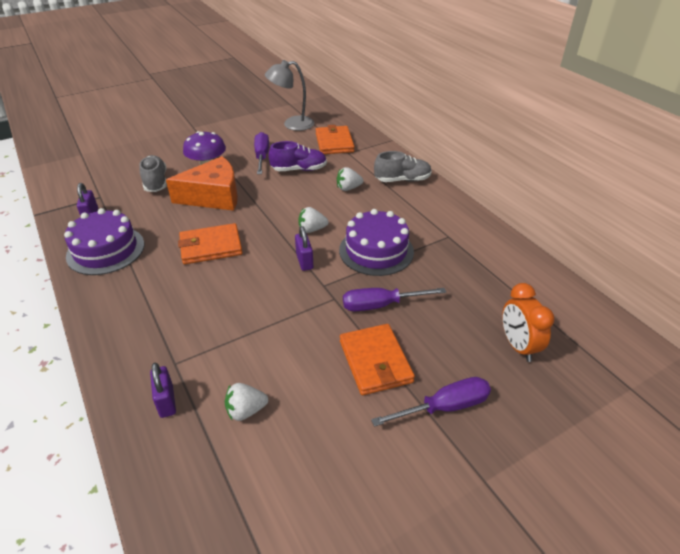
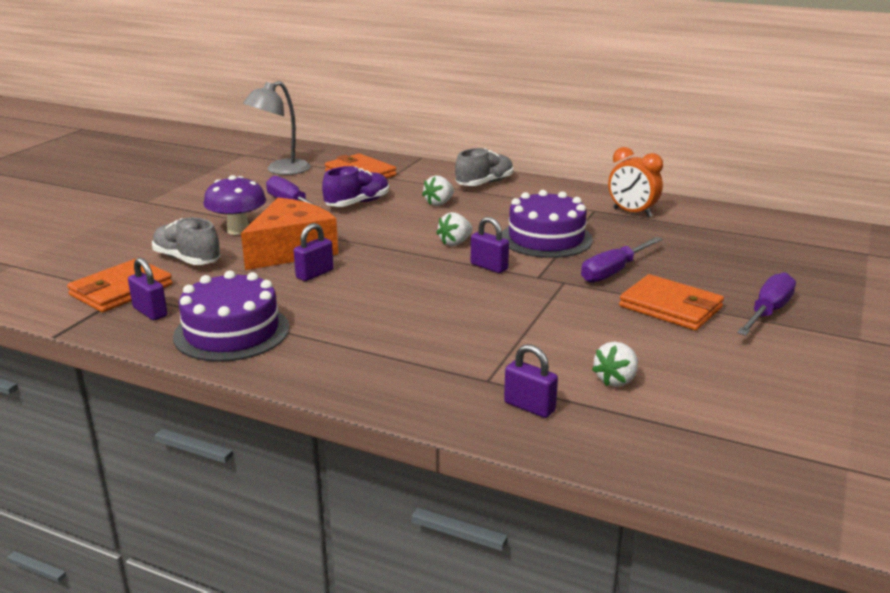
camera: 35 degrees left, 15 degrees down
orange wallet [178,223,243,264] -> orange wallet moved to [67,258,173,312]
orange clock [502,283,555,362] -> orange clock moved to [608,147,663,218]
none -> purple padlock [294,223,334,281]

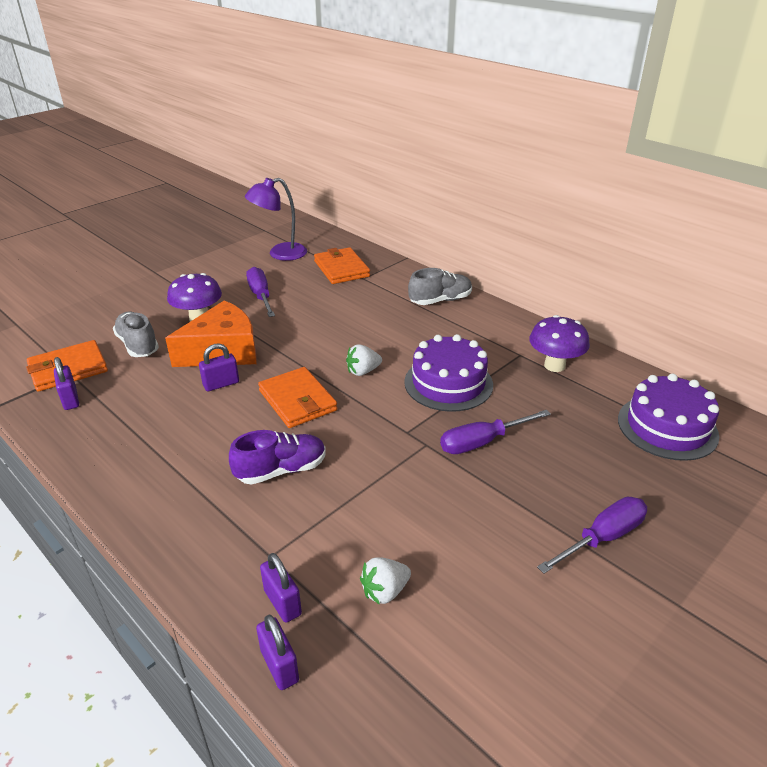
camera: 20 degrees right, 10 degrees up
purple cake [173,270,289,362] -> purple cake moved to [618,374,719,461]
grey lamp [243,81,310,175] -> purple lamp [245,178,307,261]
purple shoe [322,166,389,207] -> purple shoe moved to [229,430,326,485]
white strawberry [422,176,454,206] -> none
purple padlock [471,217,509,273] -> purple padlock moved to [256,615,299,690]
orange clock [608,147,663,218] -> purple mushroom [529,315,590,372]
orange wallet [619,274,724,330] -> orange wallet moved to [258,367,337,428]

